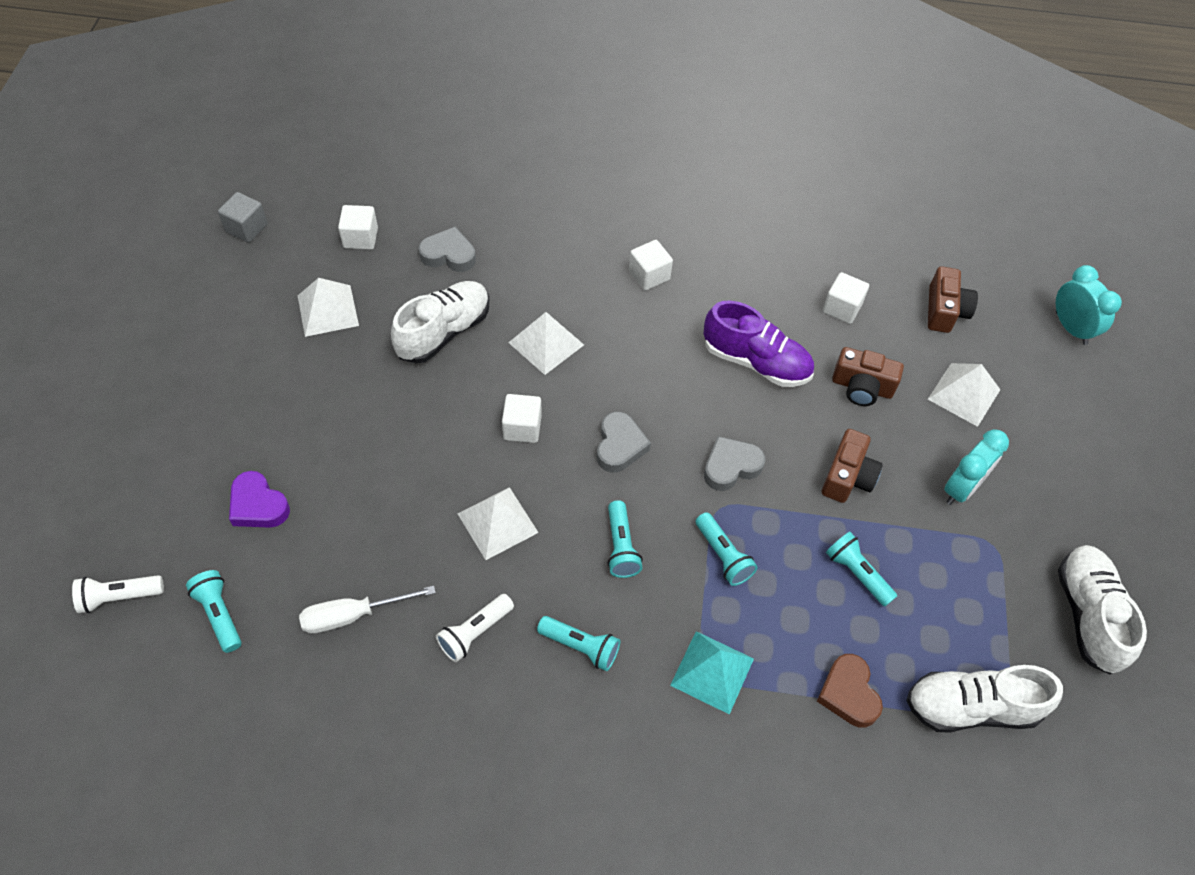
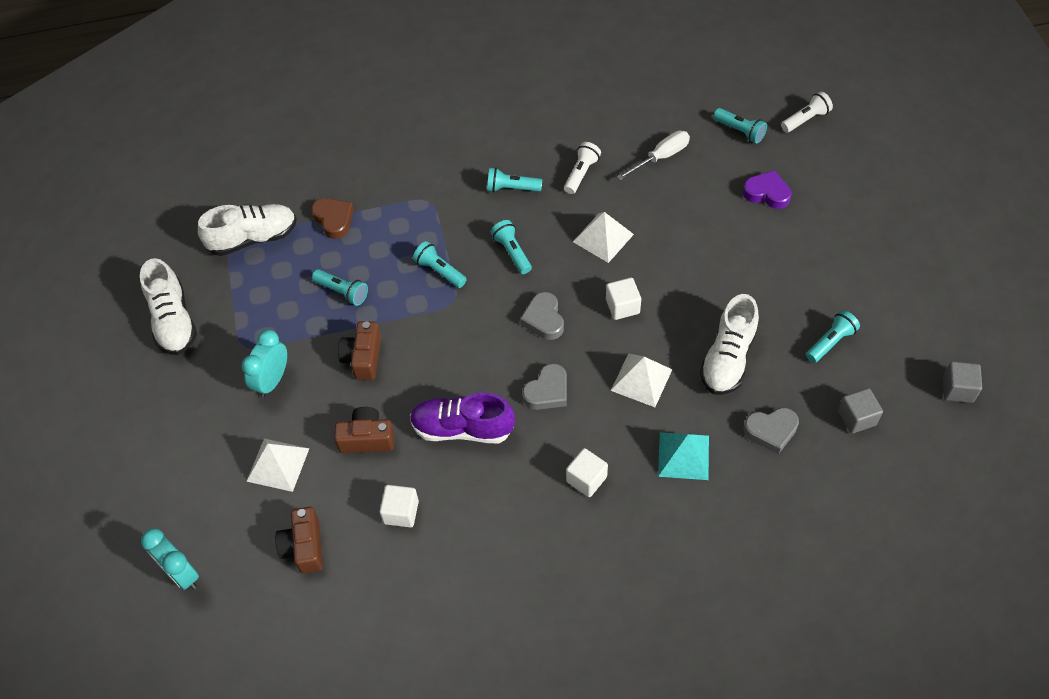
camera: 165 degrees right, 0 degrees up
white pyramid [298,278,359,337] -> turquoise flashlight [806,310,860,363]
white cube [338,205,378,250] -> grey cube [838,388,883,434]
turquoise pyramid [670,631,754,715] -> turquoise pyramid moved to [658,432,709,480]
grey heart [704,436,765,491] -> grey heart moved to [522,363,567,410]

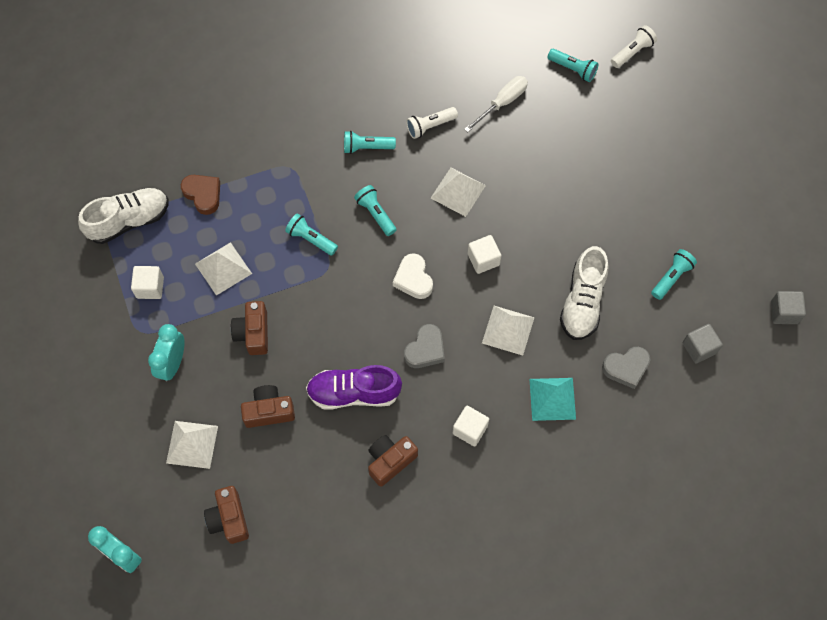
camera: 10 degrees left, 10 degrees up
white shoe [140,258,197,355] -> none
turquoise flashlight [312,269,368,306] -> white pyramid [195,242,252,296]
white cube [380,485,419,527] -> white cube moved to [131,266,164,299]
grey heart [520,292,564,340] -> white heart [393,253,433,299]
white flashlight [564,142,601,194] -> white flashlight turned 135 degrees counterclockwise [406,107,458,139]
purple heart [743,170,792,209] -> none
none -> brown camera [368,435,418,487]

